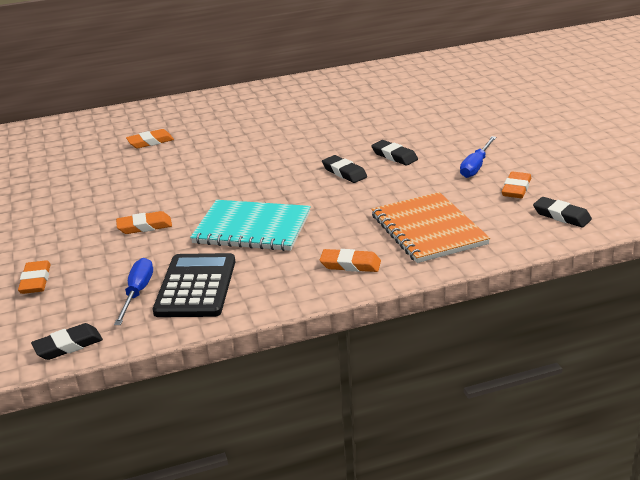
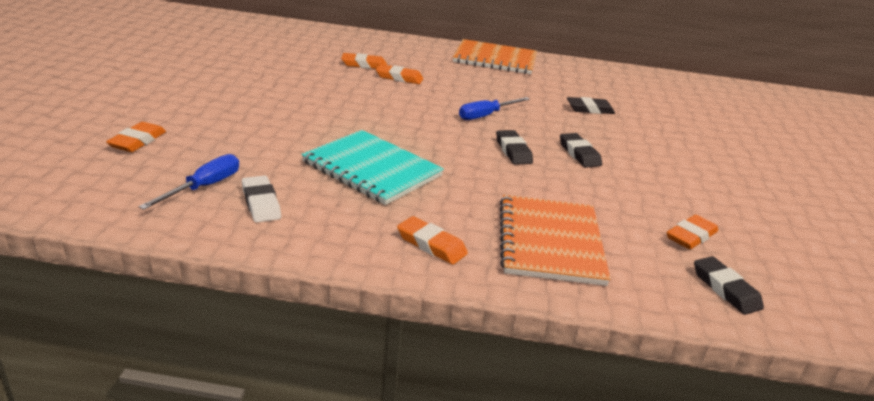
camera: 20 degrees right, 0 degrees up
black eraser [31,323,103,360] -> black eraser moved to [567,97,615,114]
orange eraser [116,211,172,234] -> orange eraser moved to [376,64,423,84]
black calculator [153,253,235,317] -> white eraser [242,175,281,223]
blue screwdriver [460,136,496,178] -> blue screwdriver moved to [459,97,530,120]
none -> orange notebook [453,39,537,74]

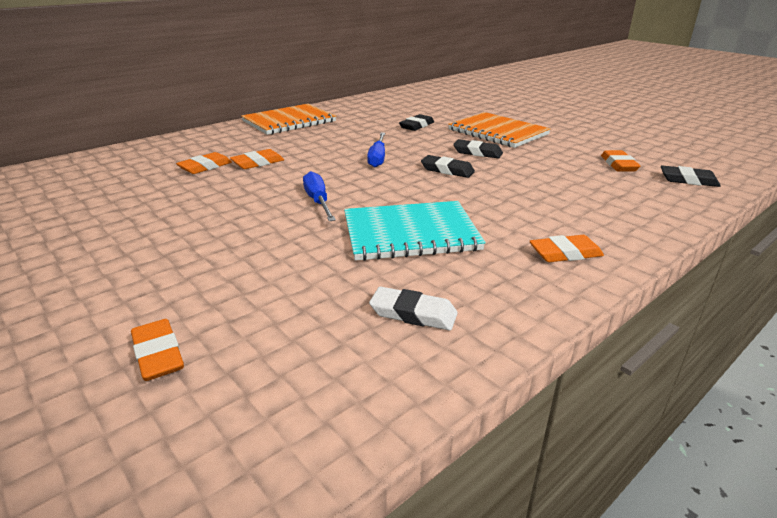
camera: 45 degrees left, 0 degrees up
blue screwdriver [138,154,239,210] -> blue screwdriver moved to [303,171,336,221]
orange notebook [500,195,611,286] -> orange notebook moved to [448,112,551,148]

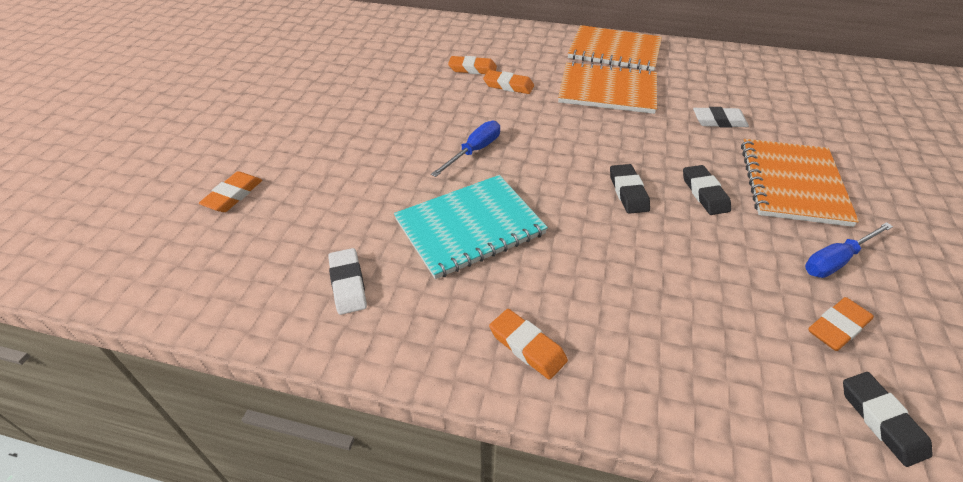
camera: 55 degrees right, 15 degrees up
turquoise notebook [344,201,486,261] -> turquoise notebook turned 75 degrees counterclockwise [394,175,548,279]
blue screwdriver [367,133,385,167] -> blue screwdriver moved to [805,222,893,278]
black eraser [399,114,434,131] -> white eraser [693,107,749,128]
none -> orange notebook [558,61,657,114]

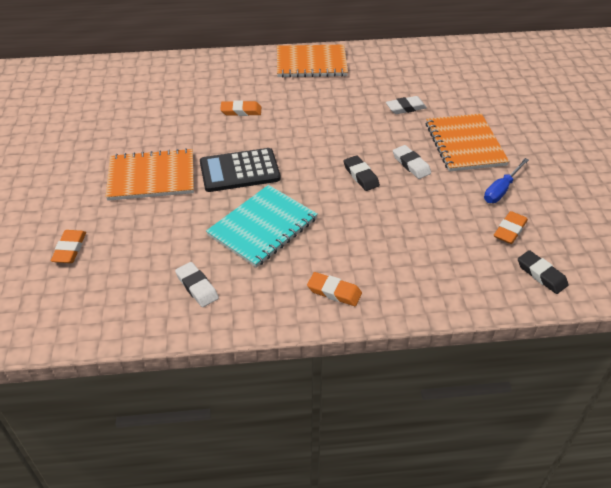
camera: 20 degrees left, 0 degrees up
blue screwdriver [431,121,500,177] -> black calculator [200,148,281,192]
orange eraser [448,56,497,74] -> none
orange notebook [558,61,657,114] -> orange notebook moved to [106,148,194,201]
black eraser [683,165,731,215] -> white eraser [393,145,431,179]

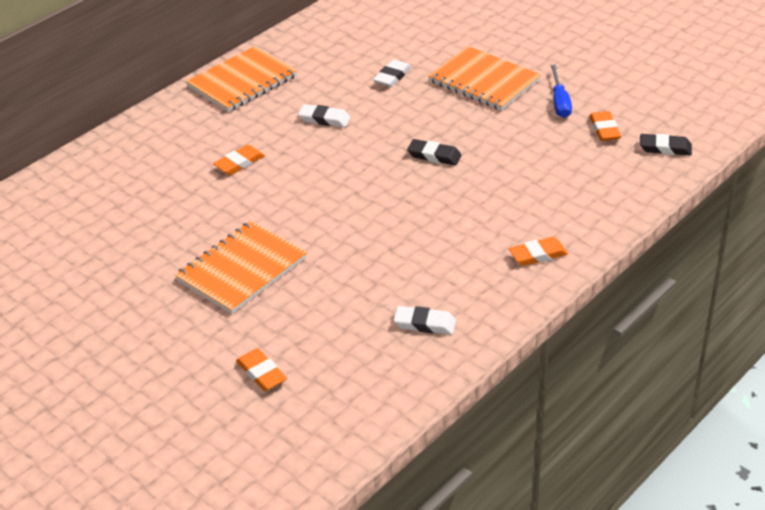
camera: 40 degrees left, 5 degrees down
black calculator [200,148,281,192] -> none
turquoise notebook [206,185,318,268] -> none
white eraser [393,145,431,179] -> white eraser moved to [298,104,350,127]

